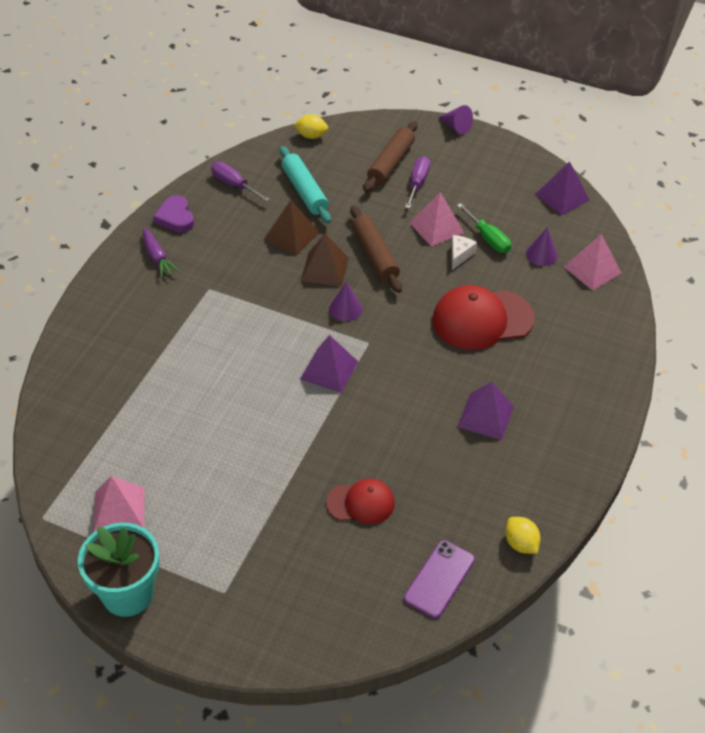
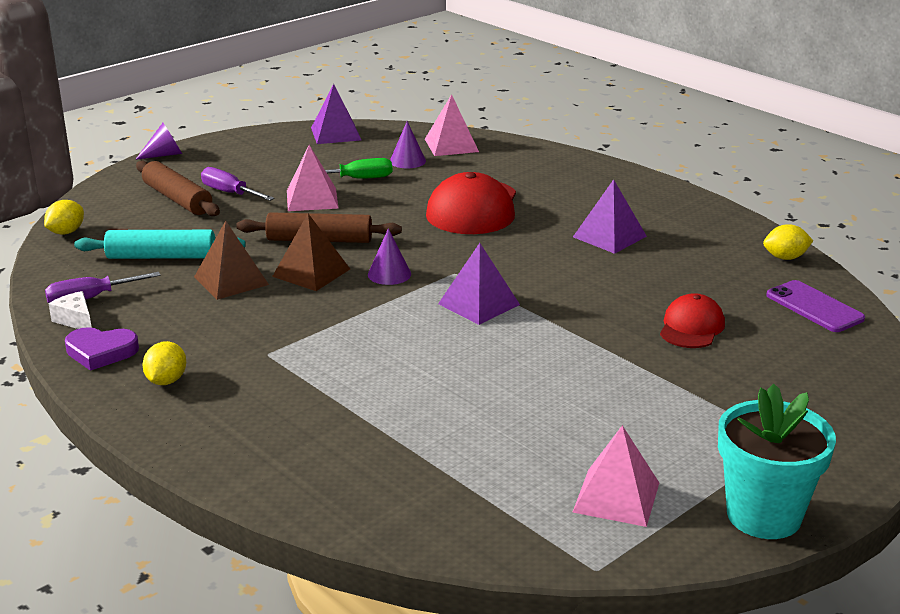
camera: 65 degrees left, 20 degrees down
purple carrot [143,228,180,278] -> yellow lemon [143,341,186,385]
white cheese [452,235,477,270] -> white cheese moved to [49,291,92,329]

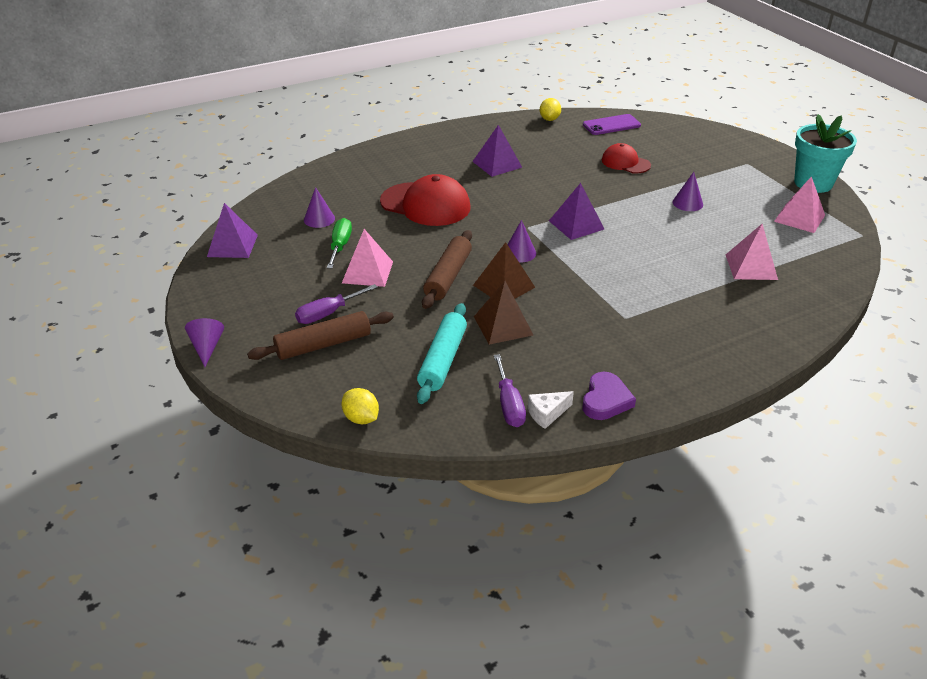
camera: 75 degrees left, 10 degrees up
yellow lemon [143,341,186,385] -> none
pink pyramid [425,94,479,156] -> pink pyramid moved to [726,224,778,280]
none -> purple cone [673,172,703,211]

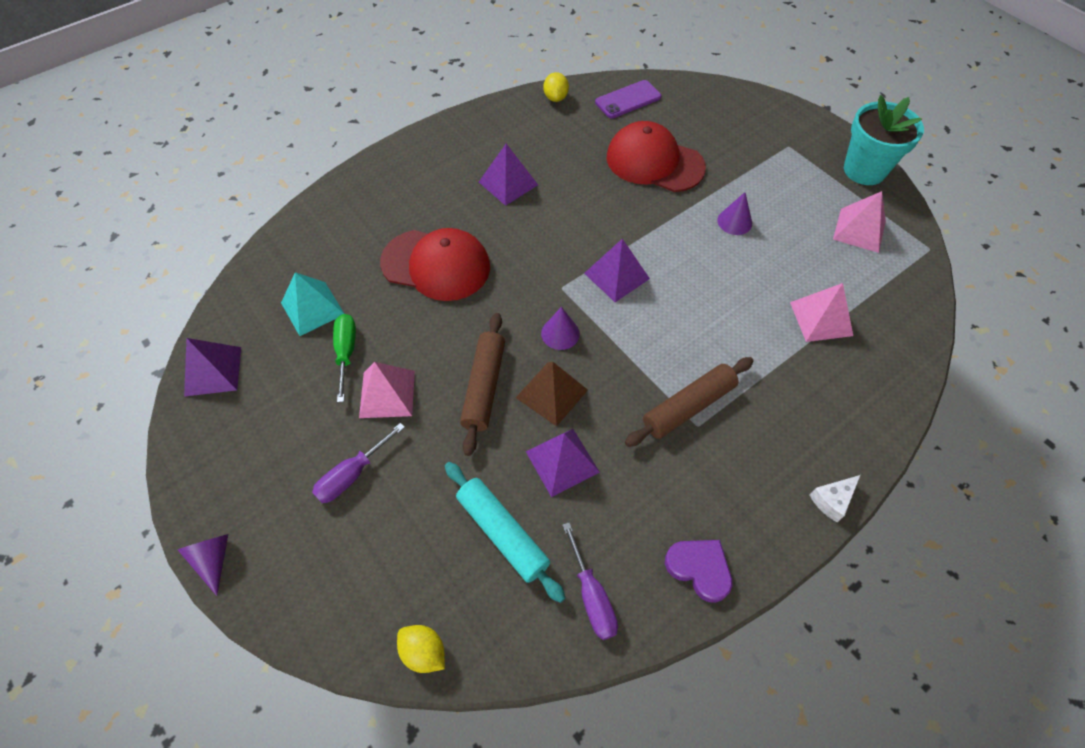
camera: 10 degrees left, 20 degrees up
brown rolling pin [247,311,394,360] -> brown rolling pin moved to [625,357,754,447]
purple cone [304,187,335,228] -> turquoise pyramid [281,272,344,336]
turquoise rolling pin [417,303,467,404] -> turquoise rolling pin turned 45 degrees counterclockwise [445,462,565,603]
brown pyramid [474,281,533,345] -> purple pyramid [526,429,600,497]
white cheese [528,391,574,429] -> white cheese moved to [810,475,860,522]
purple heart [583,372,636,420] -> purple heart turned 60 degrees counterclockwise [665,540,732,603]
red cap [602,143,651,173] -> red cap [607,121,706,192], size x1.72

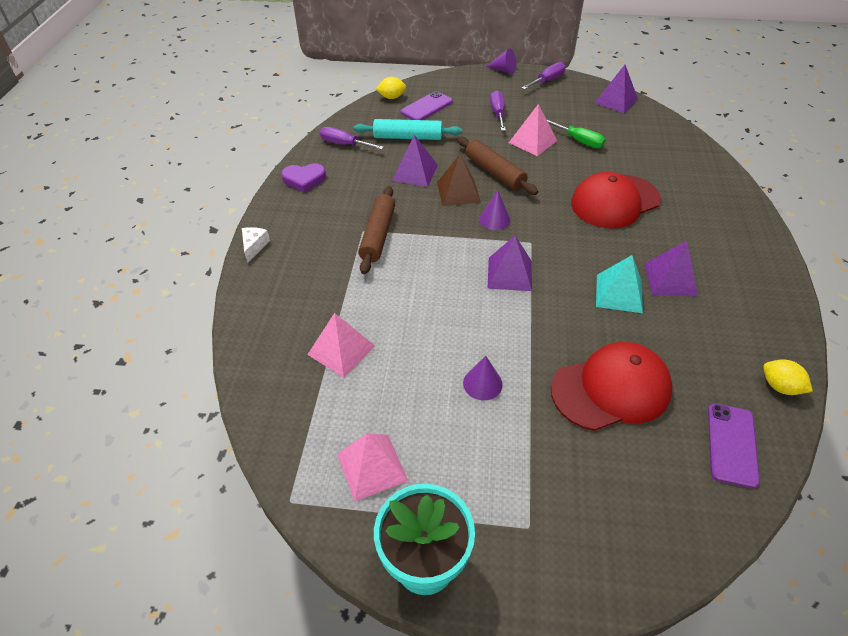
camera: 135 degrees right, 10 degrees down
turquoise pyramid [281,272,344,336] -> turquoise pyramid moved to [596,255,643,313]
none -> purple phone [400,91,453,120]
none -> purple screwdriver [522,62,566,90]

